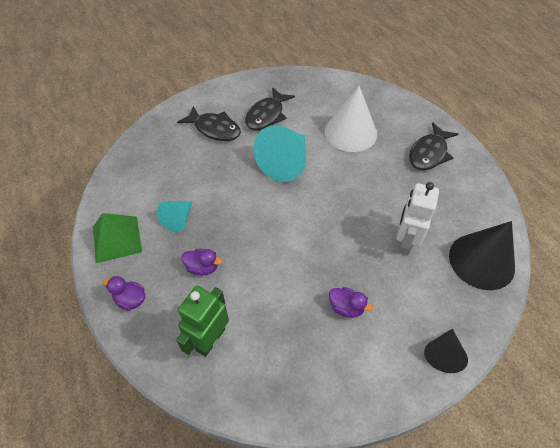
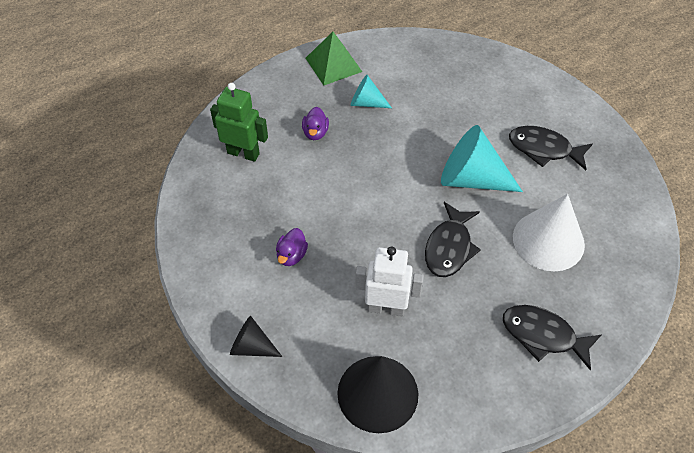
camera: 80 degrees right, 0 degrees up
purple duck [103,276,145,311] -> none
black fish [177,106,241,141] -> black fish moved to [425,202,481,277]

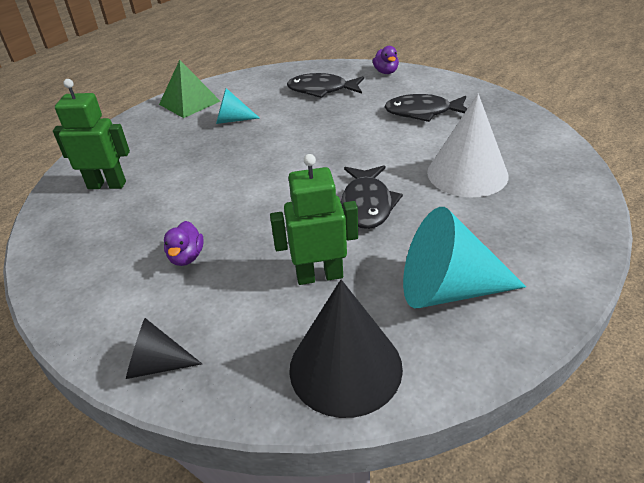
camera: 15 degrees left, 15 degrees down
purple duck [302,107,329,140] -> purple duck moved to [373,46,399,74]
white robot [355,246,424,316] -> green robot [270,154,358,285]
turquoise cone [441,125,523,192] -> turquoise cone moved to [403,207,526,308]
black fish [503,305,601,370] -> black fish moved to [287,73,364,98]

